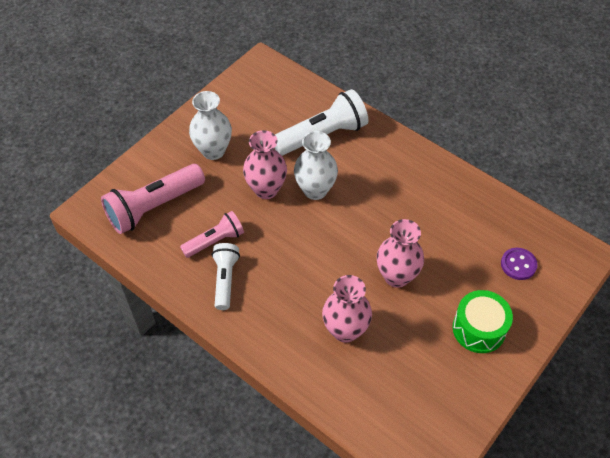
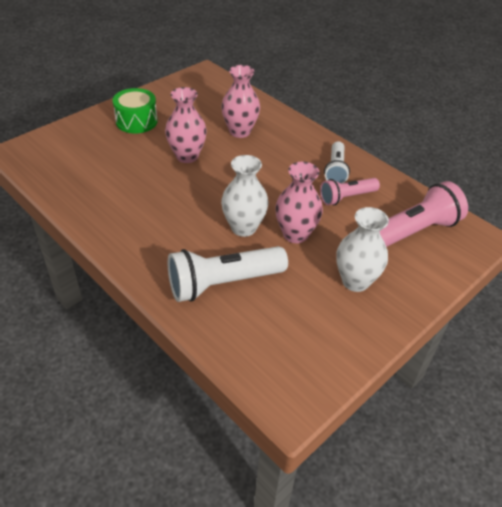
camera: 175 degrees left, 10 degrees down
purple button [501,248,538,280] -> none

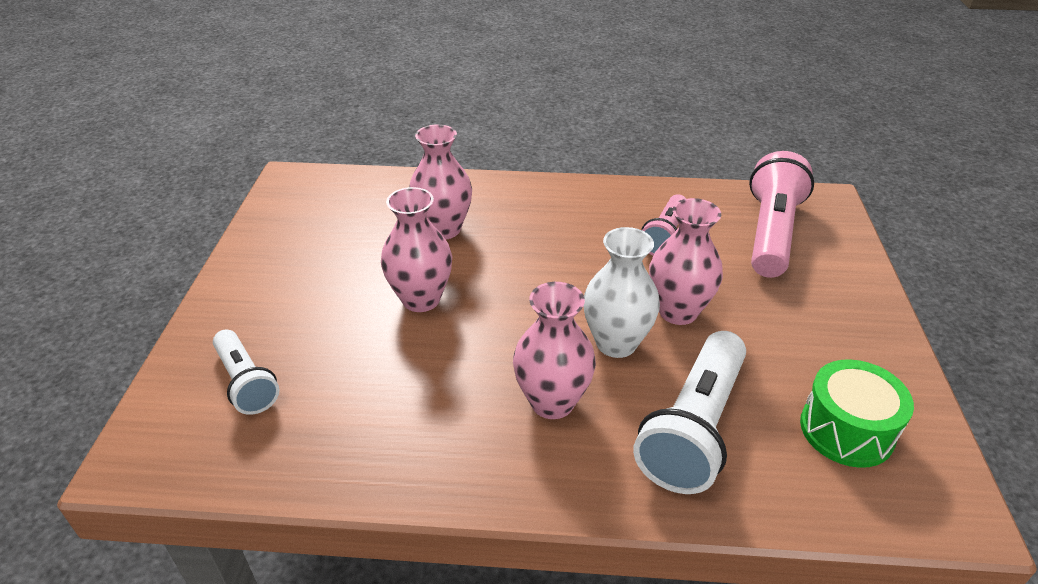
camera: 40 degrees left, 5 degrees down
green drum [113,88,158,134] -> green drum moved to [800,359,914,468]
white flashlight [324,141,350,183] -> white flashlight moved to [213,330,279,415]
white vase [336,207,389,292] -> none
none -> pink vase [513,282,596,419]

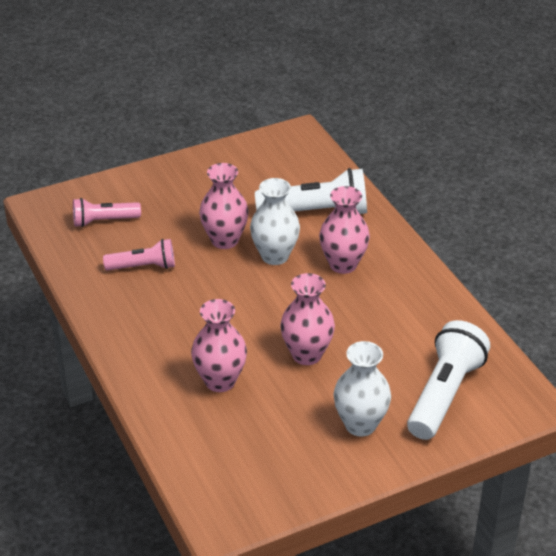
camera: 120 degrees left, 0 degrees up
white flashlight [213,330,279,415] -> white flashlight [407,320,490,440], size x1.66
pink flashlight [749,151,814,278] -> pink flashlight [73,198,141,227], size x0.60
green drum [800,359,914,468] -> none
none -> white vase [333,341,391,436]

